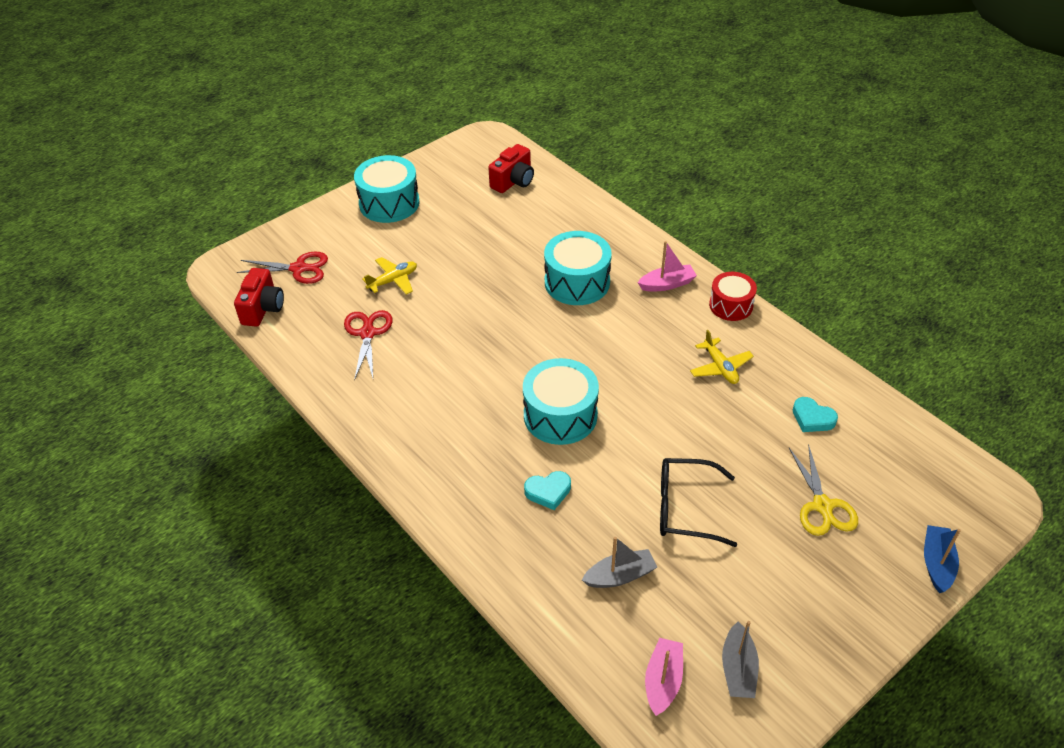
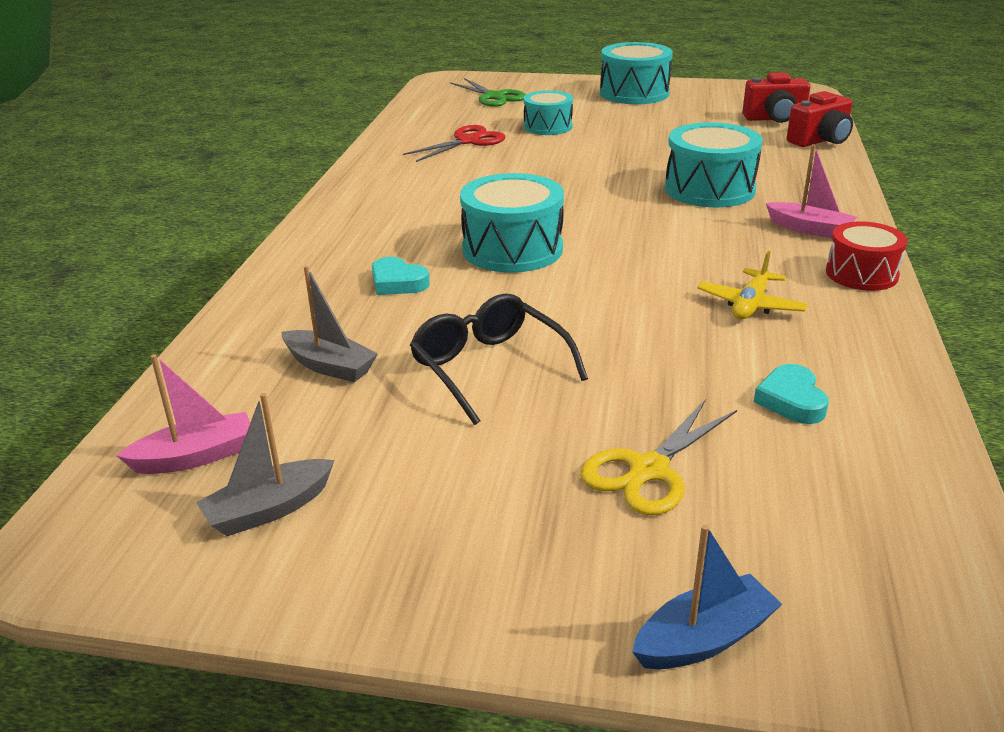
camera: 50 degrees right, 15 degrees down
red camera [234,268,284,327] -> red camera moved to [787,91,853,147]
red scissors [237,251,328,284] -> green scissors [450,78,526,107]
yellow plane [362,257,417,294] -> turquoise drum [524,90,573,135]

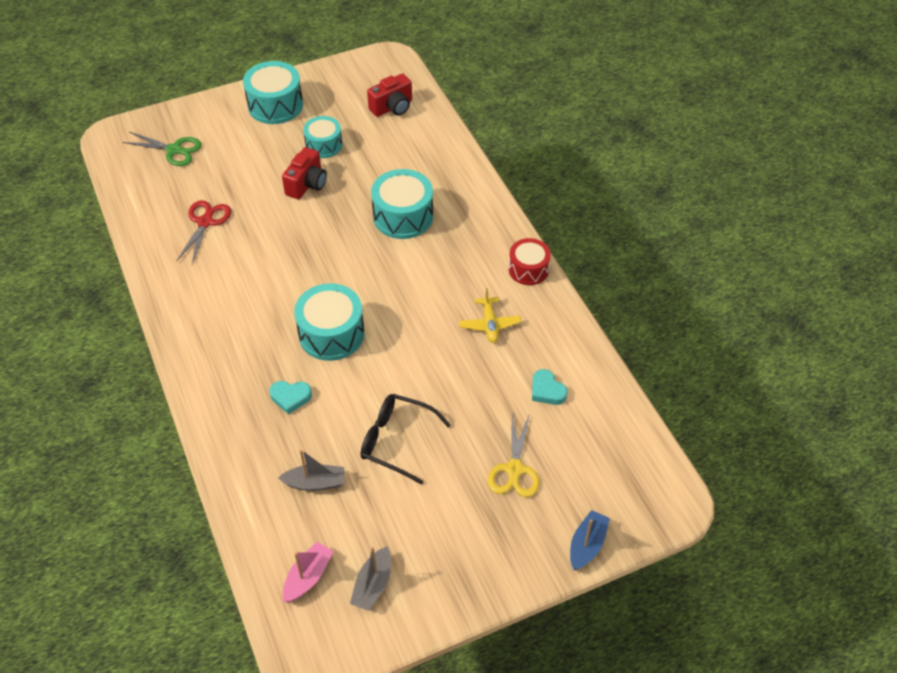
camera: 35 degrees left, 20 degrees up
turquoise drum [524,90,573,135] -> turquoise drum moved to [303,116,342,158]
pink boat [766,144,857,238] -> none
red camera [787,91,853,147] -> red camera moved to [282,147,327,199]

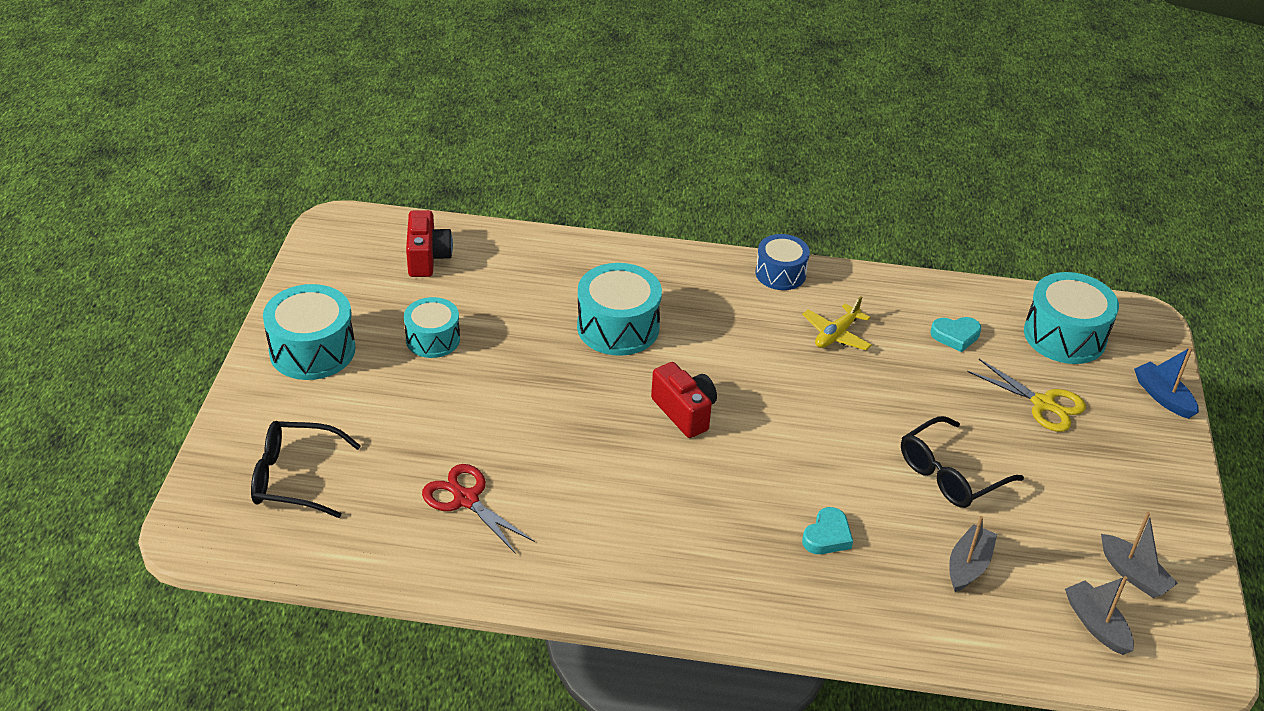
camera: 60 degrees left, 10 degrees down
green scissors [122,132,202,166] -> black glasses [251,421,361,518]
red camera [282,147,327,199] -> red camera moved to [651,362,717,438]
pink boat [283,542,334,602] -> grey boat [1065,576,1134,655]
turquoise drum [294,283,365,361] -> turquoise drum moved to [1024,272,1119,364]
yellow plane [459,288,522,343] -> yellow plane turned 105 degrees clockwise [802,296,872,350]
red drum [509,238,551,285] -> blue drum [756,234,810,290]

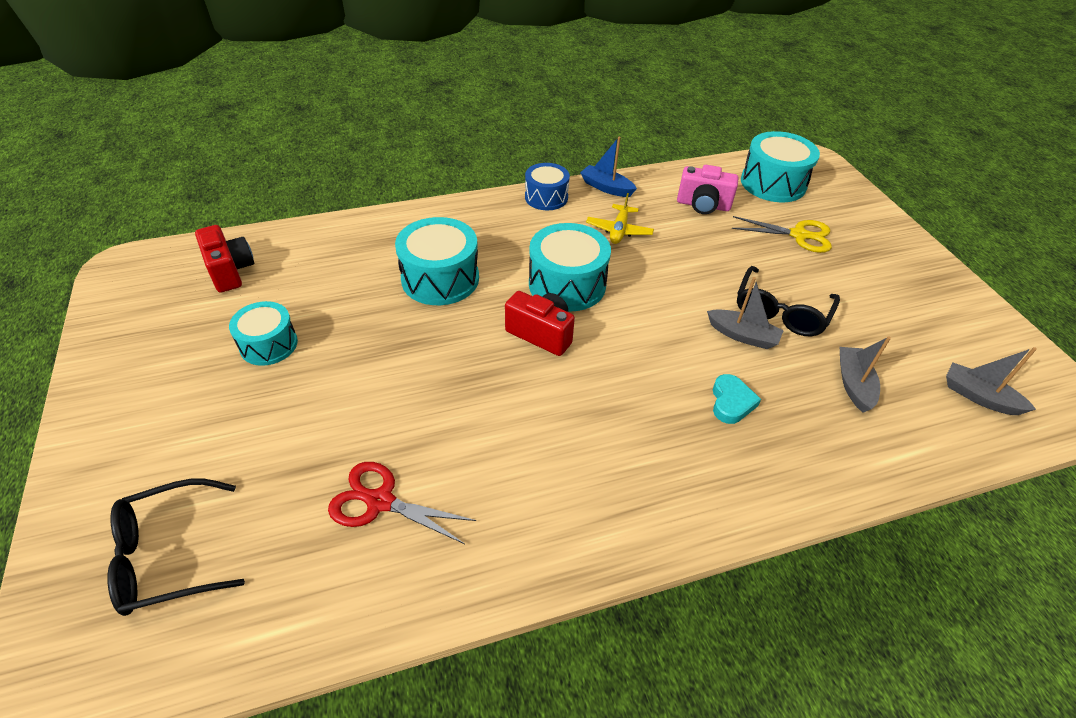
camera: 25 degrees left, 5 degrees up
turquoise drum [263,284,355,380] -> turquoise drum moved to [529,223,611,312]
turquoise heart [930,317,981,352] -> pink camera [677,165,739,214]
grey boat [1101,512,1178,598] -> grey boat moved to [707,277,784,349]
blue boat [1134,347,1199,419] -> blue boat moved to [580,137,637,197]

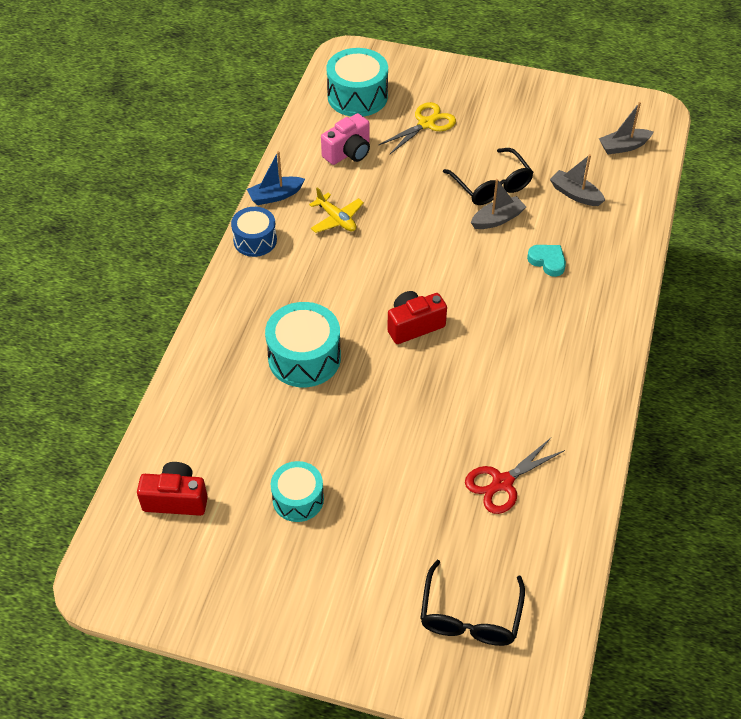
camera: 55 degrees left, 5 degrees up
turquoise drum [529,223,611,312] -> none

